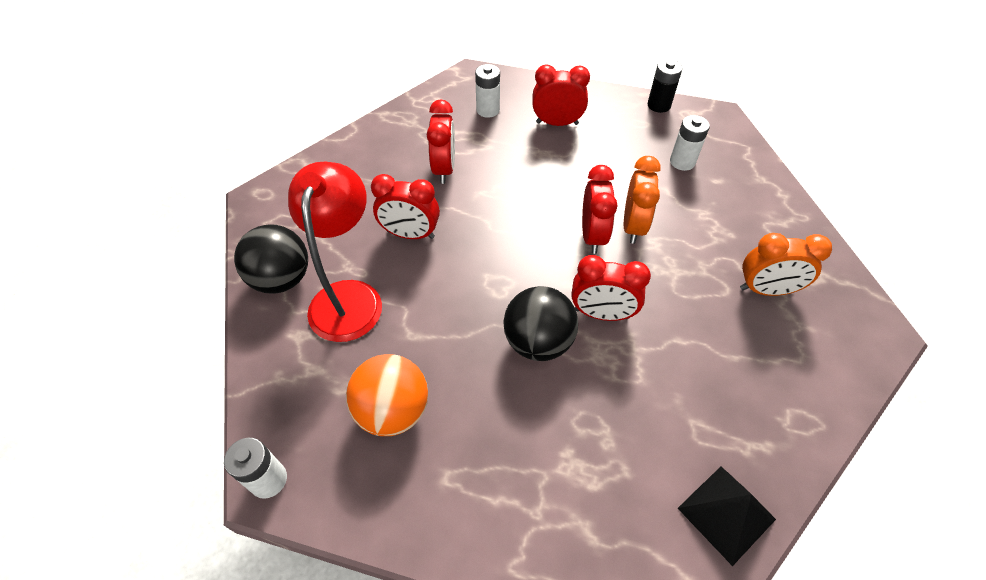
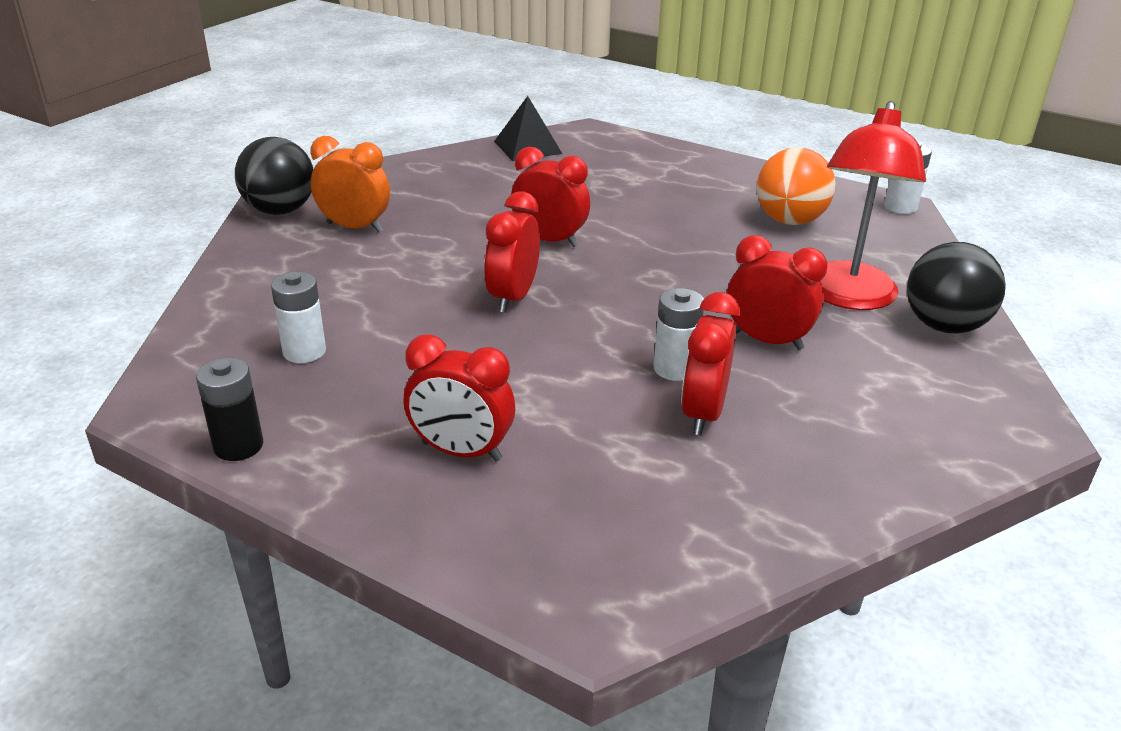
camera: 165 degrees left, 20 degrees down
white battery [475,64,500,118] -> white battery moved to [653,288,704,381]
black ball [503,286,578,361] -> black ball moved to [235,137,314,215]
orange clock [624,156,660,244] -> none

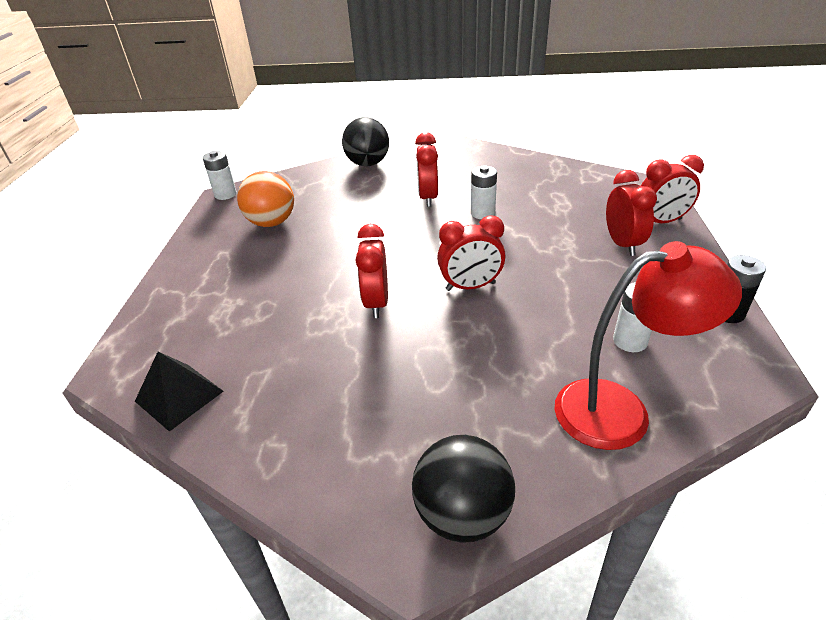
camera: 115 degrees left, 5 degrees up
orange clock [311,136,390,232] -> none
red clock [681,292,740,435] -> red clock moved to [641,155,704,223]
red lamp [821,101,926,310] -> red lamp moved to [555,241,742,450]

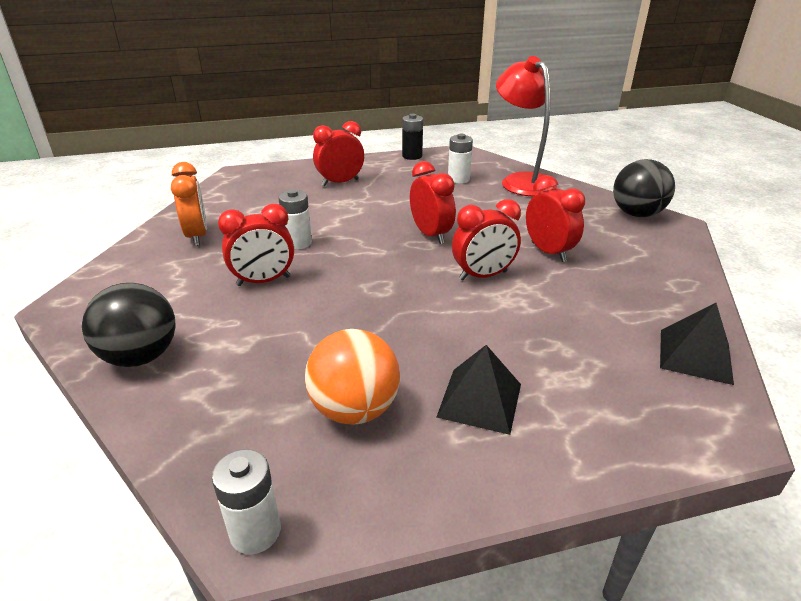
camera: 110 degrees left, 5 degrees down
red clock [641,155,704,223] -> red clock moved to [526,175,585,262]
none -> orange clock [171,162,207,246]
none -> black pyramid [436,345,521,435]

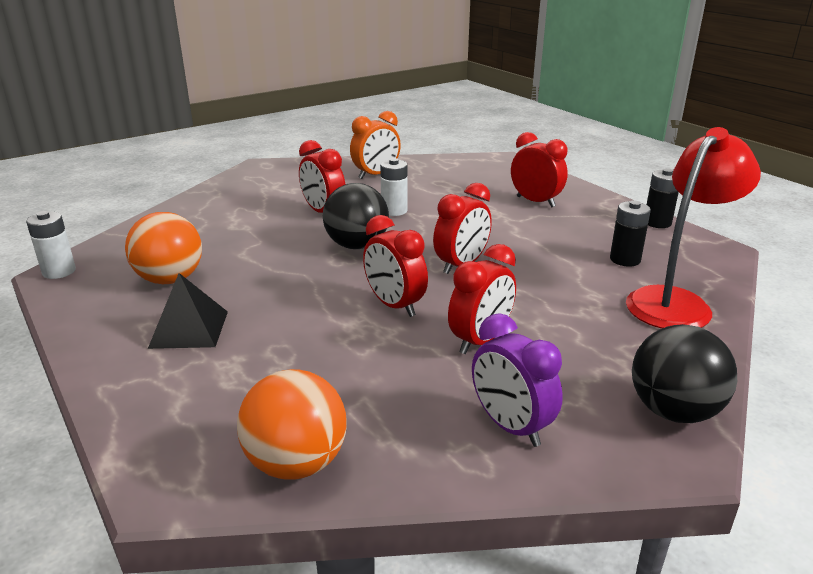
camera: 70 degrees right, 5 degrees down
black ball [82,283,176,367] -> black ball moved to [323,183,389,249]
white battery [448,134,473,184] -> black battery [610,200,651,267]
black pyramid [660,303,734,385] -> orange ball [237,369,347,480]
none -> purple clock [472,313,563,447]

